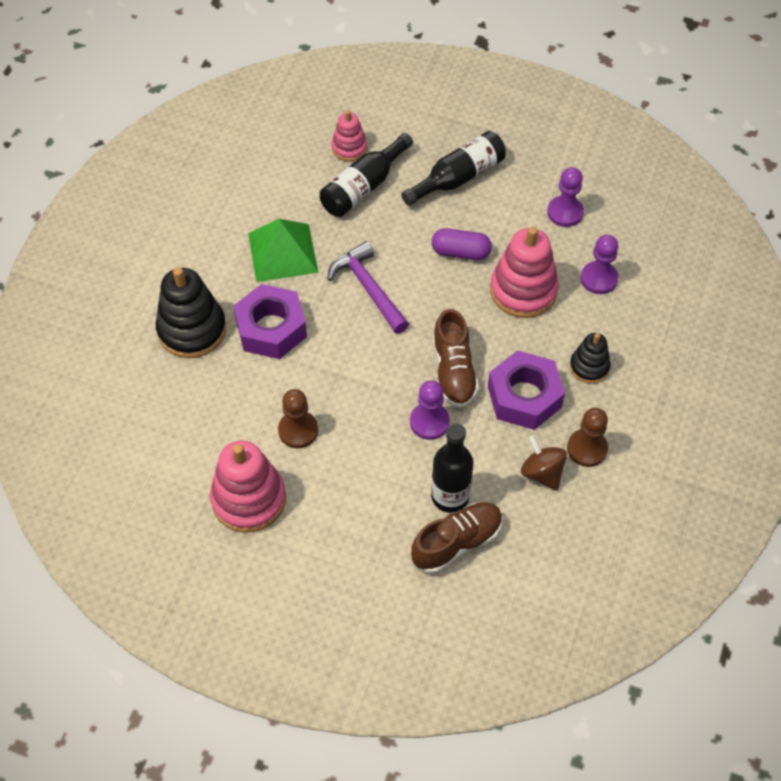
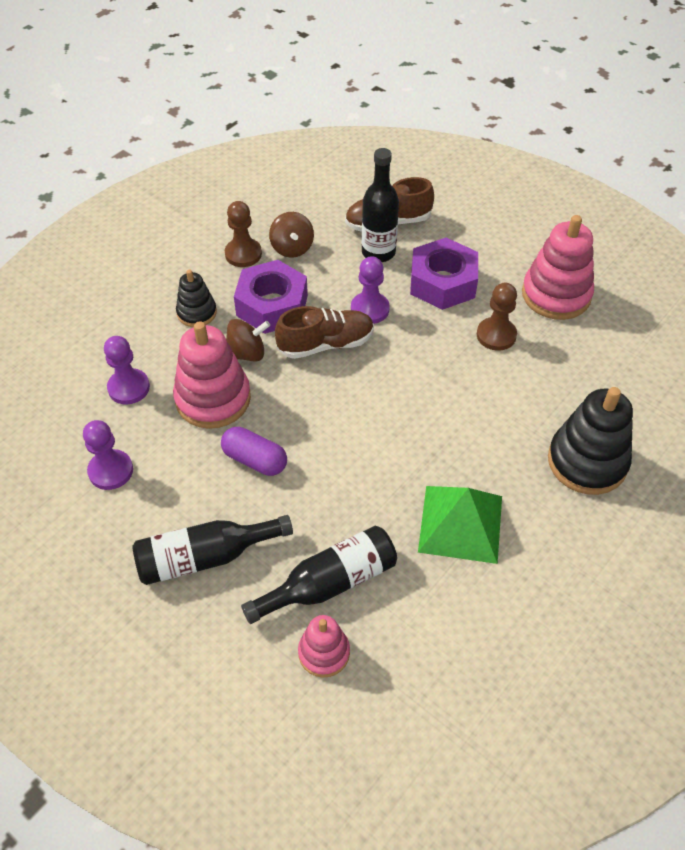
camera: 160 degrees left, 5 degrees down
purple nut [233,284,307,359] -> purple nut moved to [410,238,478,310]
purple hammer [327,241,409,334] -> none
brown shoe [432,309,479,408] -> brown shoe turned 60 degrees clockwise [275,306,374,359]
none -> brown spinning top [226,319,270,362]

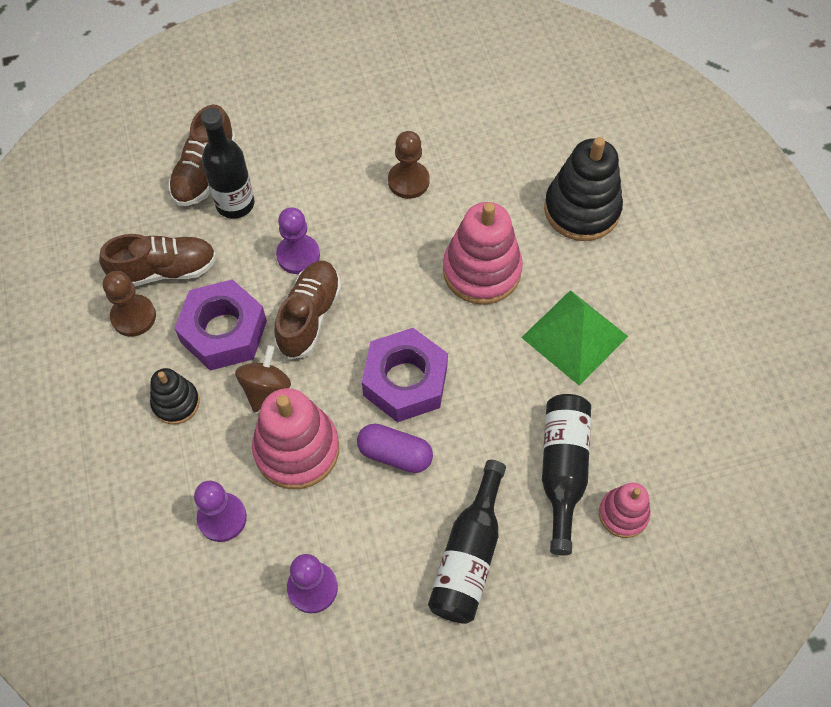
camera: 55 degrees left, 10 degrees up
purple capsule [221,427,287,476] -> purple capsule turned 45 degrees clockwise [357,424,433,473]
brown spinning top [269,212,314,258] -> brown shoe [99,234,217,287]
purple nut [410,238,478,310] -> purple nut moved to [362,328,448,422]
pink stacking toy [522,215,594,320] -> pink stacking toy moved to [443,202,523,305]

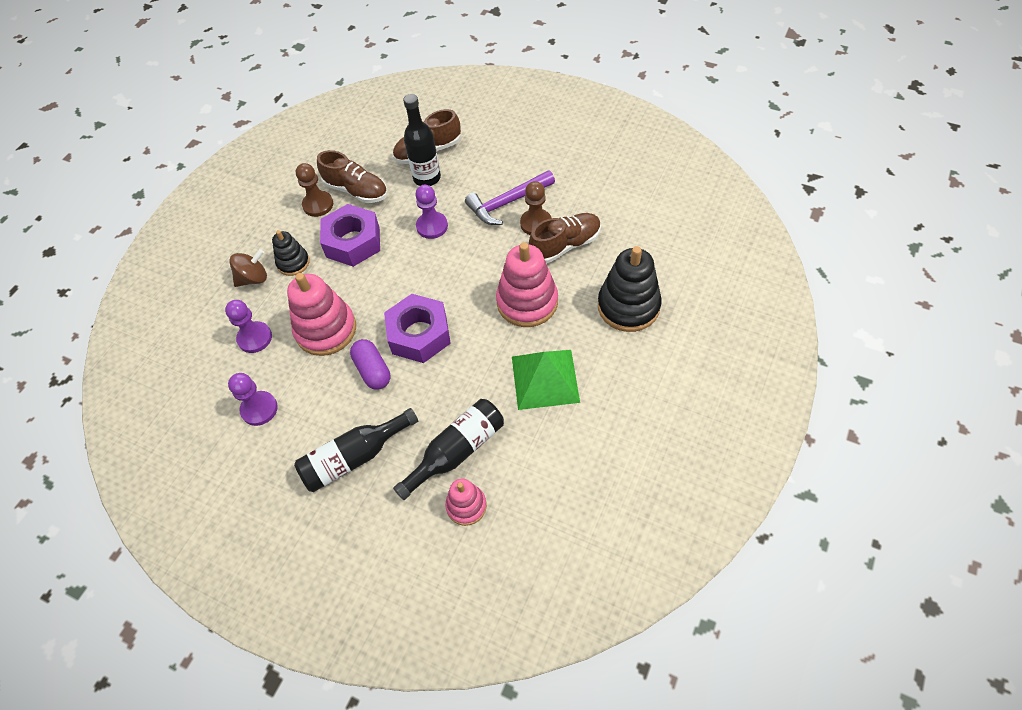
camera: 45 degrees right, 5 degrees down
brown spinning top [235,345,291,412] -> brown spinning top moved to [229,249,267,287]
brown shoe [274,261,341,360] -> brown shoe moved to [529,213,601,263]
none -> purple hammer [465,170,555,225]

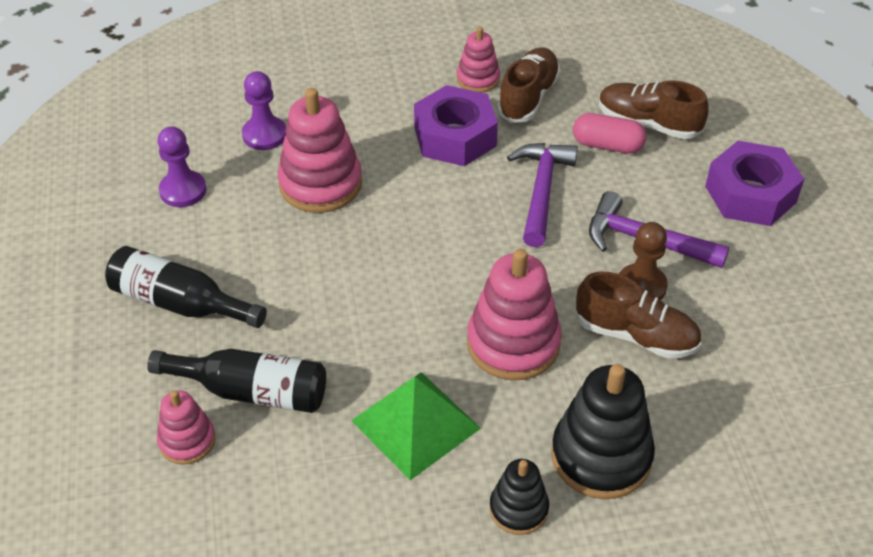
camera: 50 degrees right, 10 degrees down
brown spinning top [229,249,267,287] -> none
black stacking toy [272,230,310,276] -> black stacking toy moved to [490,459,549,535]
brown pawn [296,163,333,217] -> pink stacking toy [457,27,500,93]
brown shoe [317,150,388,203] -> brown shoe turned 150 degrees counterclockwise [497,47,561,123]
purple capsule [350,339,390,390] -> none
purple nut [384,294,451,363] -> purple nut moved to [705,141,804,226]
black bottle [403,94,441,186] -> pink capsule [573,113,646,153]
purple pawn [415,185,448,239] -> purple hammer [507,143,578,247]

